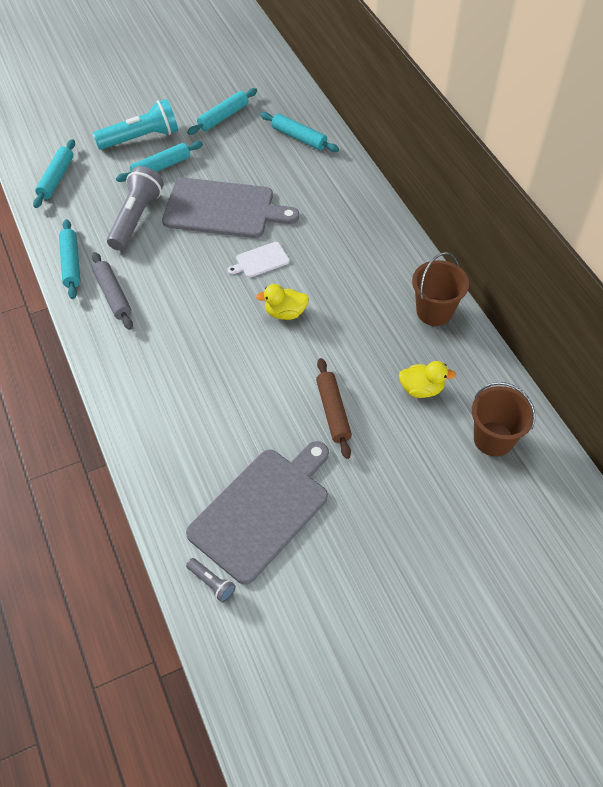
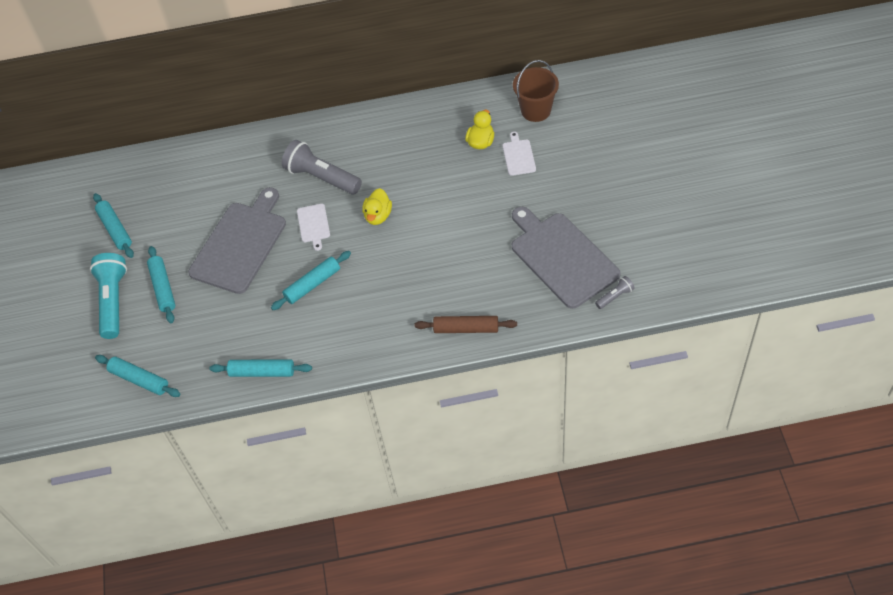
camera: 70 degrees left, 0 degrees up
grey rolling pin [92,252,133,330] -> none
grey flashlight [107,166,164,251] -> grey flashlight moved to [282,140,362,194]
turquoise rolling pin [260,112,339,152] -> turquoise rolling pin moved to [271,251,351,310]
brown rolling pin [316,358,352,459] -> brown rolling pin moved to [415,316,517,333]
brown bucket [412,252,469,326] -> none
none -> white cutting board [503,132,536,176]

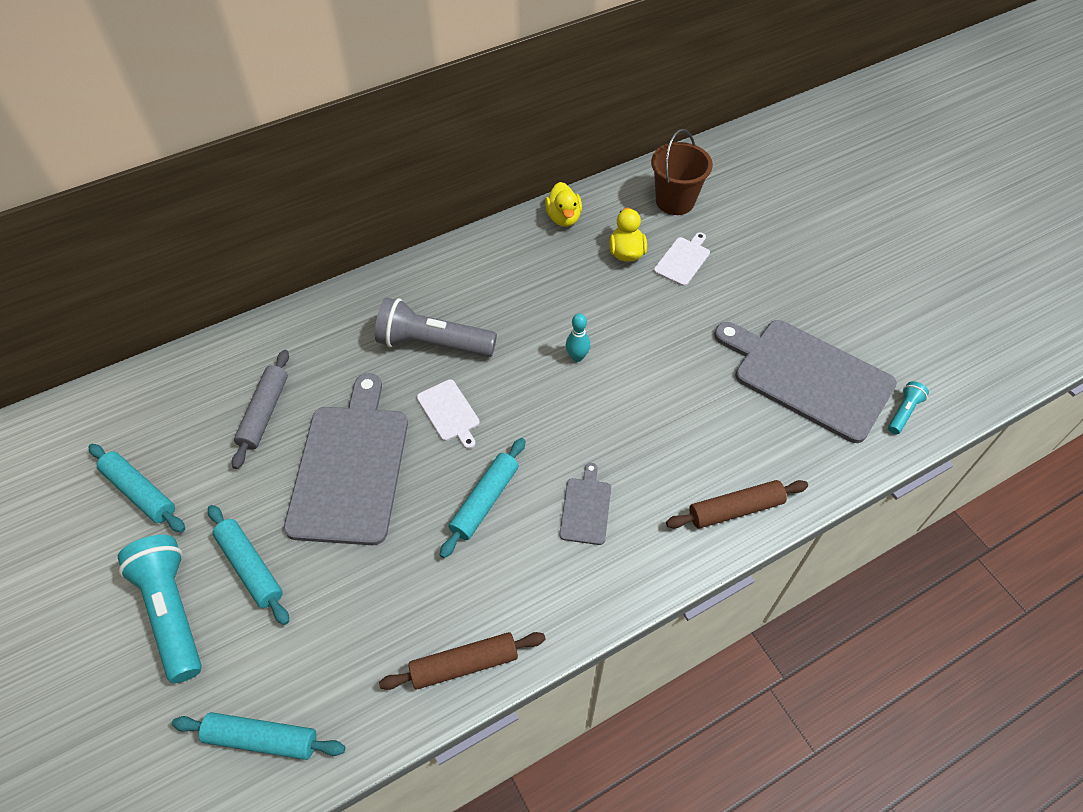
camera: 25 degrees left, 0 degrees up
turquoise rolling pin [209,359,312,377] -> brown rolling pin [379,632,546,690]
yellow duck [362,188,392,225] -> yellow duck moved to [545,182,582,227]
white cutting board [503,132,536,176] -> white cutting board turned 60 degrees clockwise [654,232,710,286]
grey flashlight [595,276,635,309] -> turquoise flashlight [888,381,929,434]
none -> grey rolling pin [232,350,289,469]
none -> grey cutting board [559,463,611,545]
none -> turquoise bowling pin [566,314,590,362]

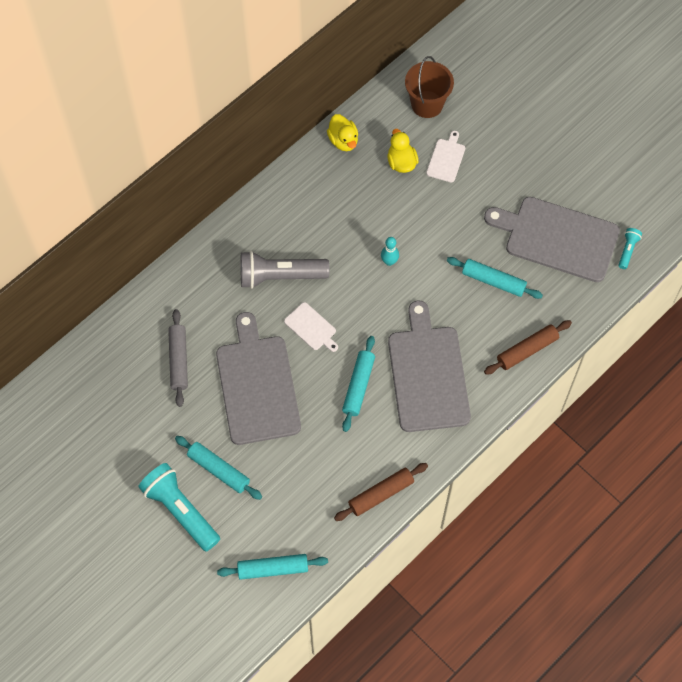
camera: 15 degrees left, 10 degrees up
turquoise rolling pin [88,444,185,533] -> turquoise rolling pin moved to [447,257,543,299]
grey cutting board [559,463,611,545] -> grey cutting board [388,301,471,432], size x2.24

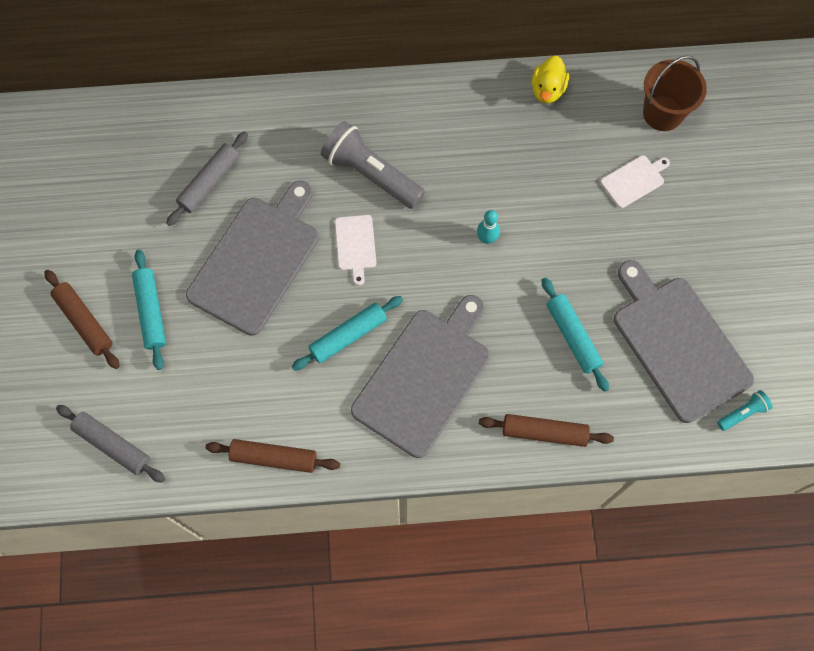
camera: 40 degrees right, 5 degrees up
turquoise flashlight [138,463,220,551] -> brown rolling pin [44,270,120,369]
turquoise rolling pin [217,554,328,580] -> grey rolling pin [56,405,165,483]
yellow duck [387,129,419,173] -> none

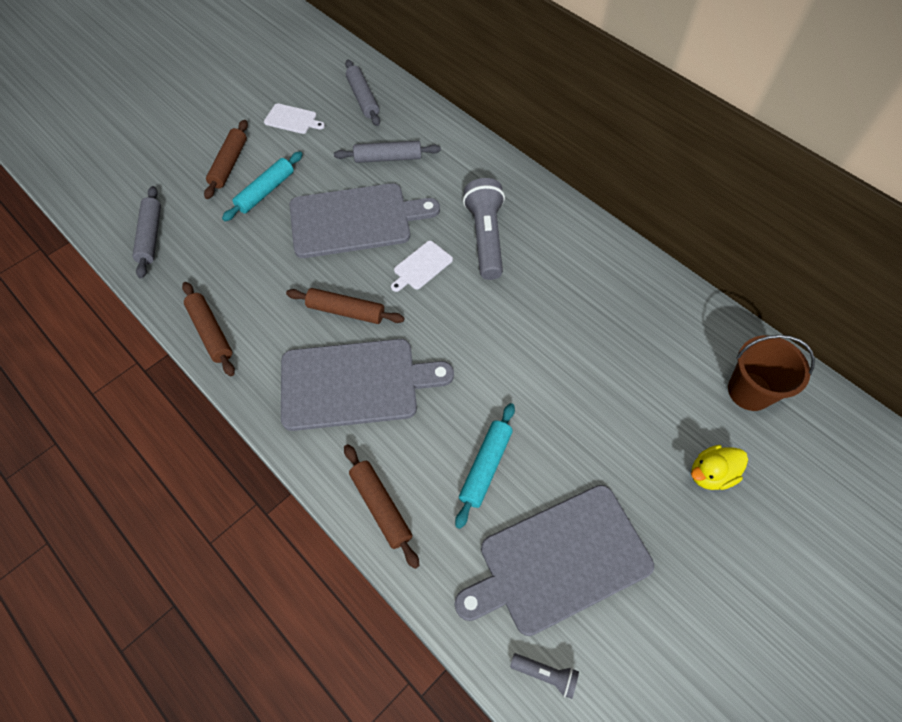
camera: 50 degrees right, 10 degrees down
turquoise rolling pin [292,296,403,371] -> brown rolling pin [286,288,404,324]
turquoise bowling pin [477,210,500,244] -> none
yellow duck [532,56,569,103] -> yellow duck moved to [691,445,748,490]
white cutting board [600,155,670,208] -> white cutting board moved to [264,103,325,134]
grey cutting board [614,260,754,423] -> grey cutting board turned 135 degrees counterclockwise [455,485,654,636]
turquoise flashlight [717,390,772,431] -> grey flashlight [510,653,579,699]
none -> grey rolling pin [345,60,380,126]

